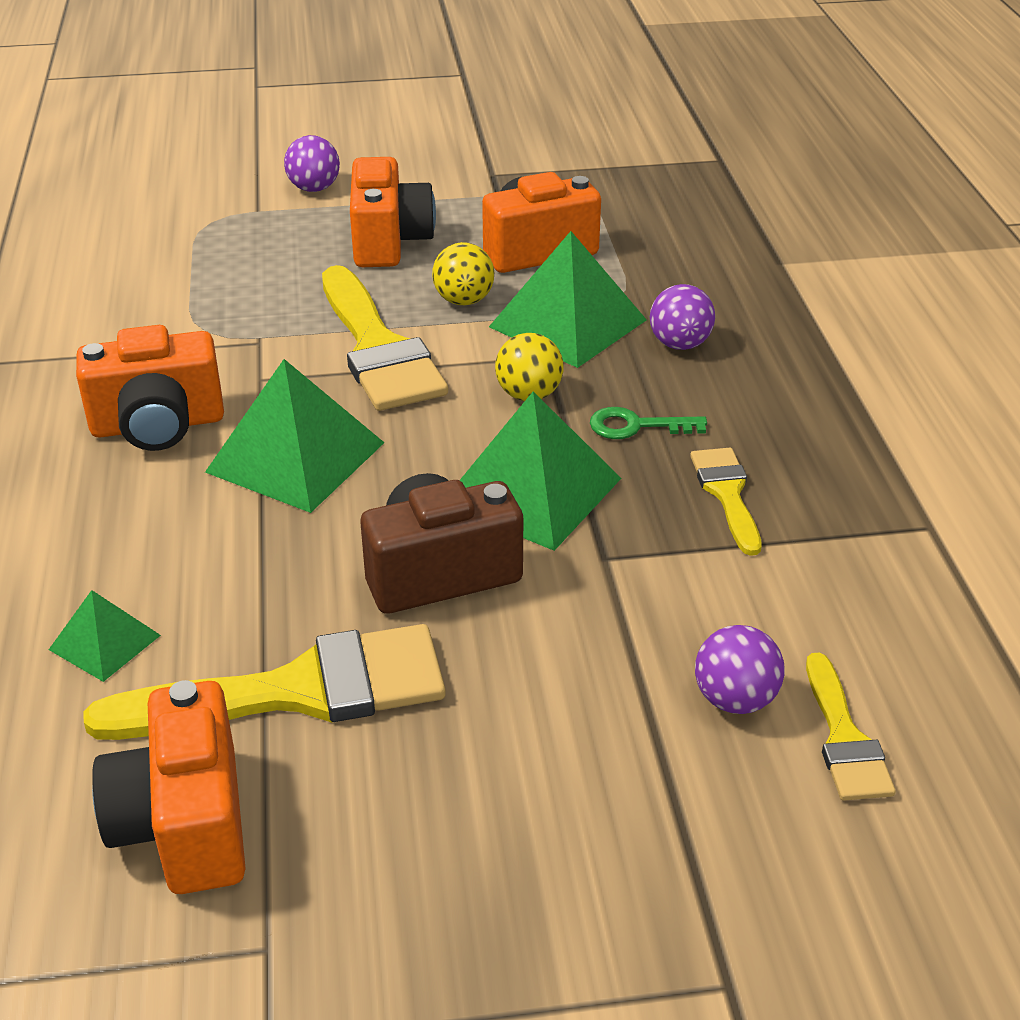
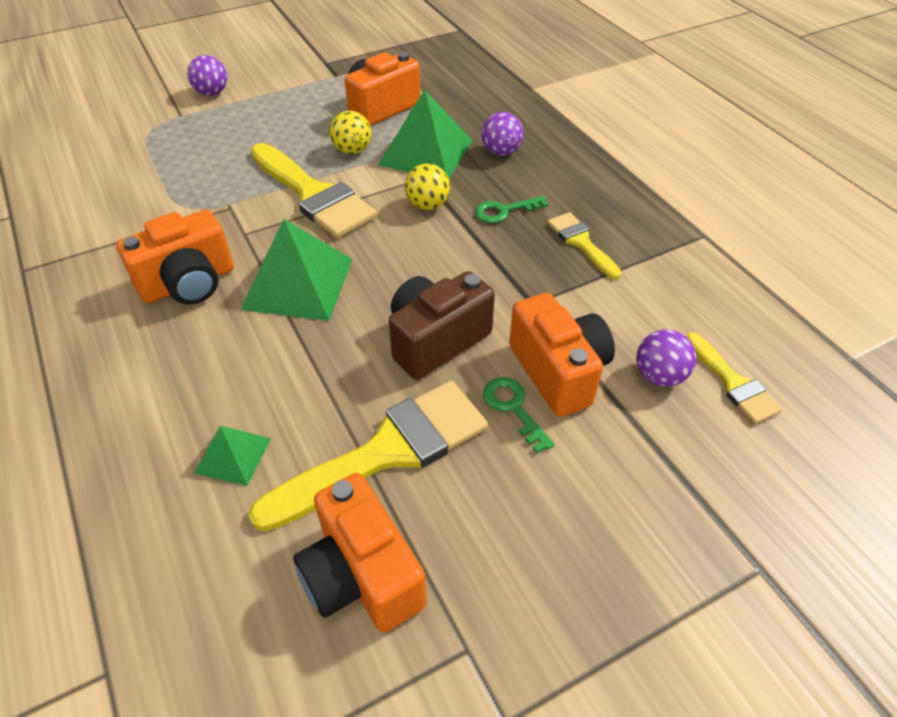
camera: 20 degrees left, 10 degrees up
orange camera [350,157,436,267] -> orange camera moved to [509,293,615,417]
green pyramid [460,392,621,551] -> none
none -> green key [483,377,554,453]

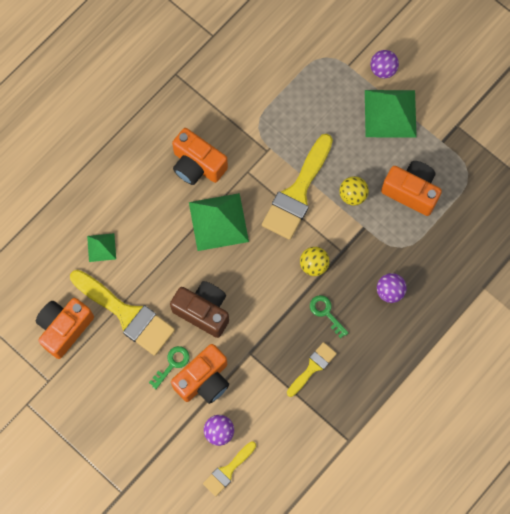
camera: 70 degrees right, 25 degrees up
green pyramid [378,89,473,178] -> green pyramid moved to [365,90,417,138]

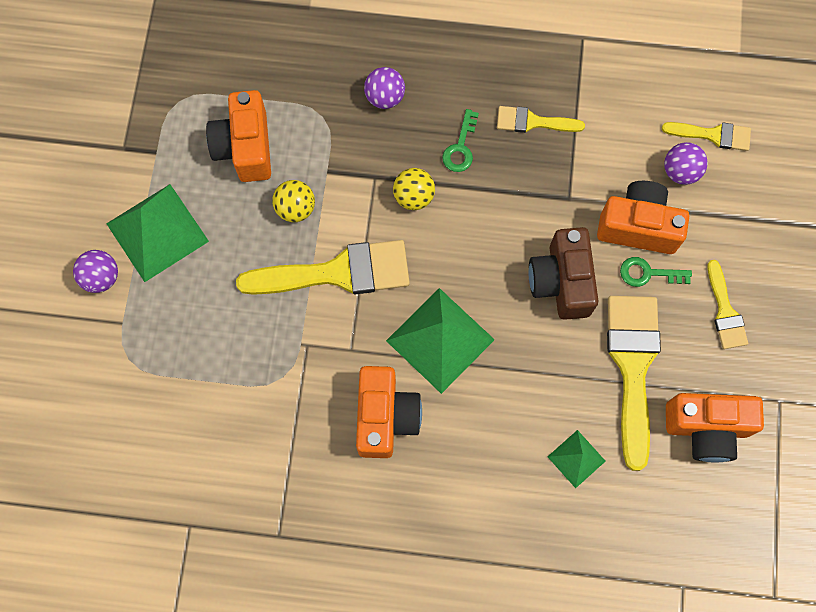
camera: 125 degrees left, 0 degrees up
none -> yellow brush [707,260,748,349]

